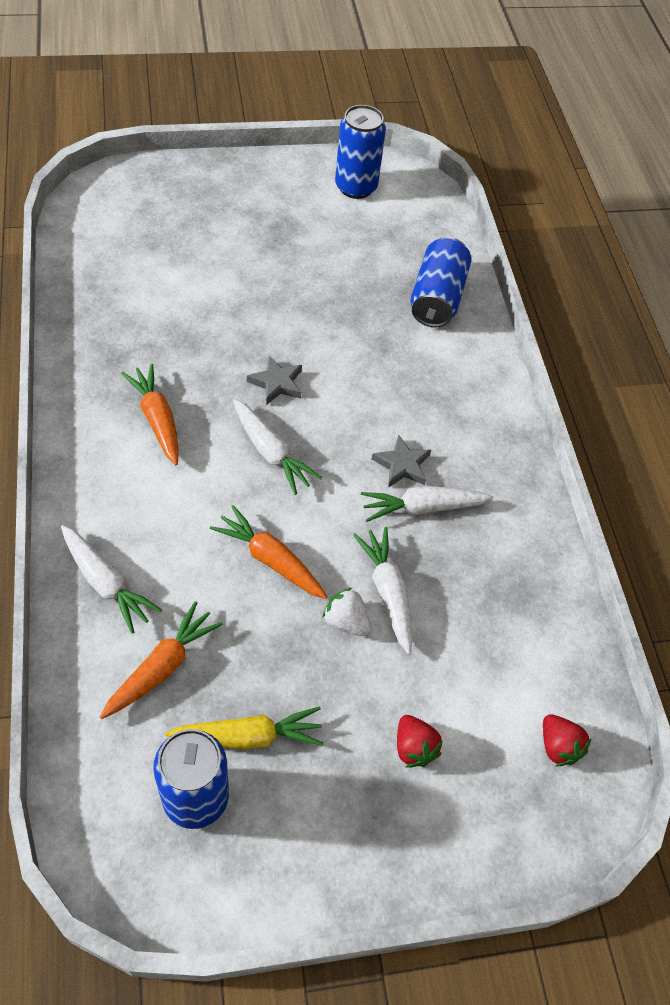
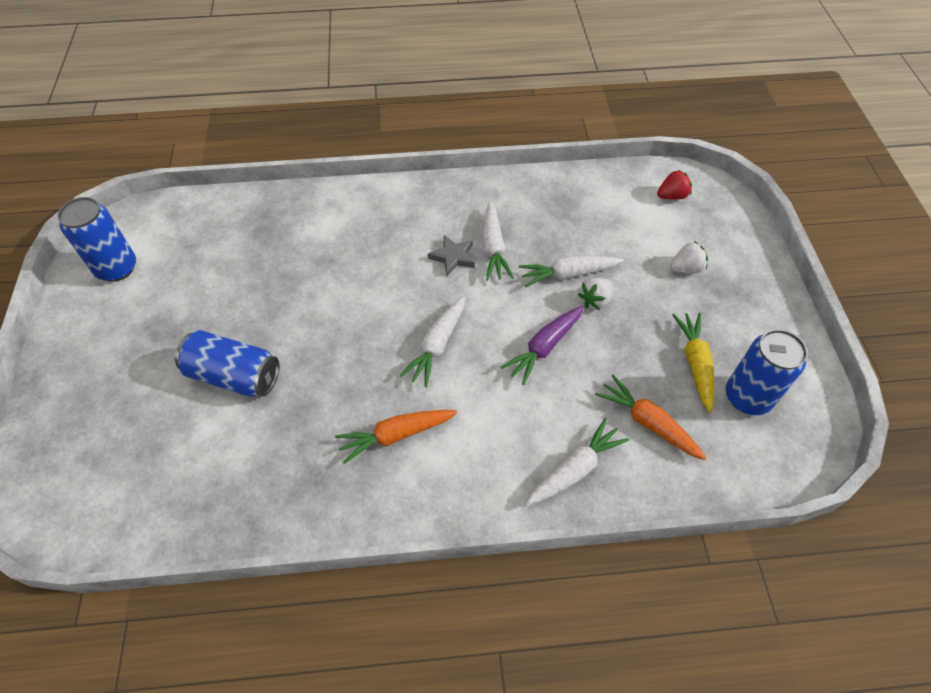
camera: 80 degrees left, 0 degrees up
orange carrot [210,505,327,599] -> purple carrot [501,306,584,385]
white carrot [233,399,322,495] -> white carrot turned 150 degrees clockwise [399,296,466,387]
grey star [247,355,302,405] -> none
red strawberry [397,715,443,767] -> white strawberry [670,241,708,273]
blue can [410,237,472,327] -> blue can moved to [175,330,280,397]

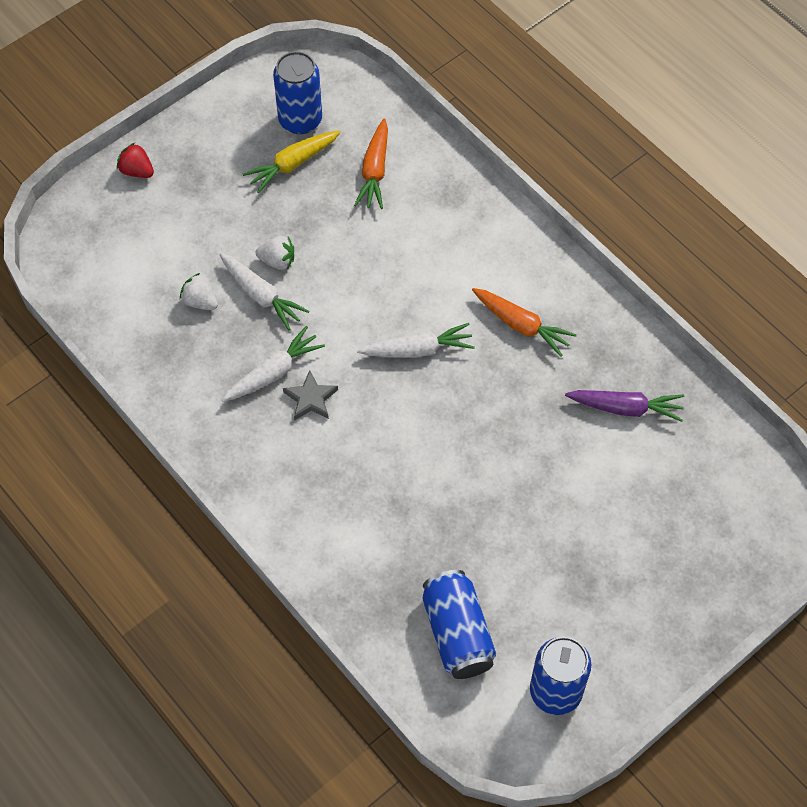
camera: 125 degrees left, 5 degrees up
blue can [175,330,280,397] -> blue can moved to [423,570,496,679]
purple carrot [501,306,584,385] -> purple carrot moved to [565,390,684,422]
white carrot [525,418,629,506] -> none
red strawberry [657,169,692,200] -> red strawberry moved to [117,143,154,178]
white strawberry [670,241,708,273] -> white strawberry moved to [180,273,218,310]

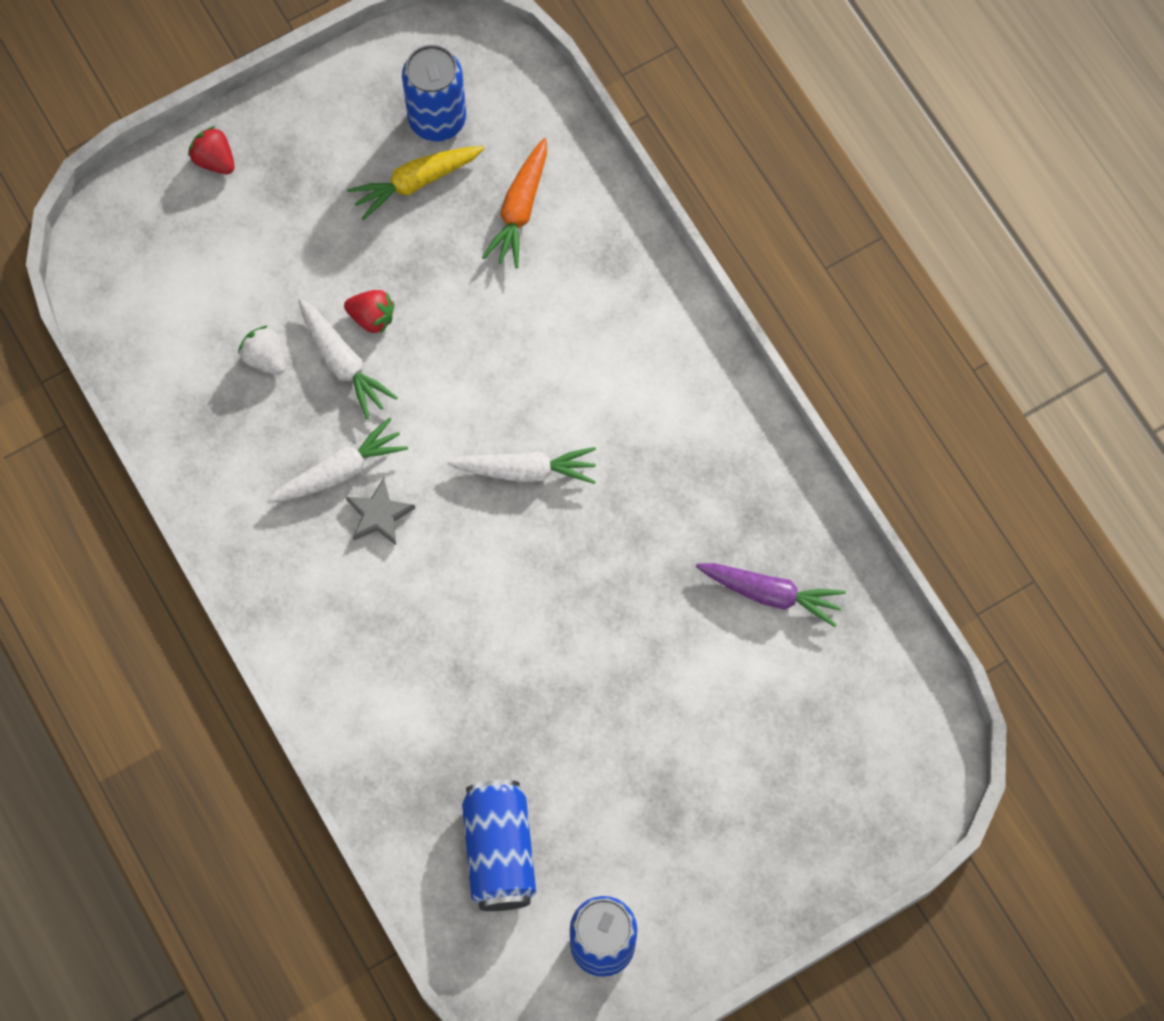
camera: 10 degrees right, 10 degrees up
white strawberry [256,236,294,270] -> red strawberry [344,290,394,334]
orange carrot [472,288,577,357] -> none

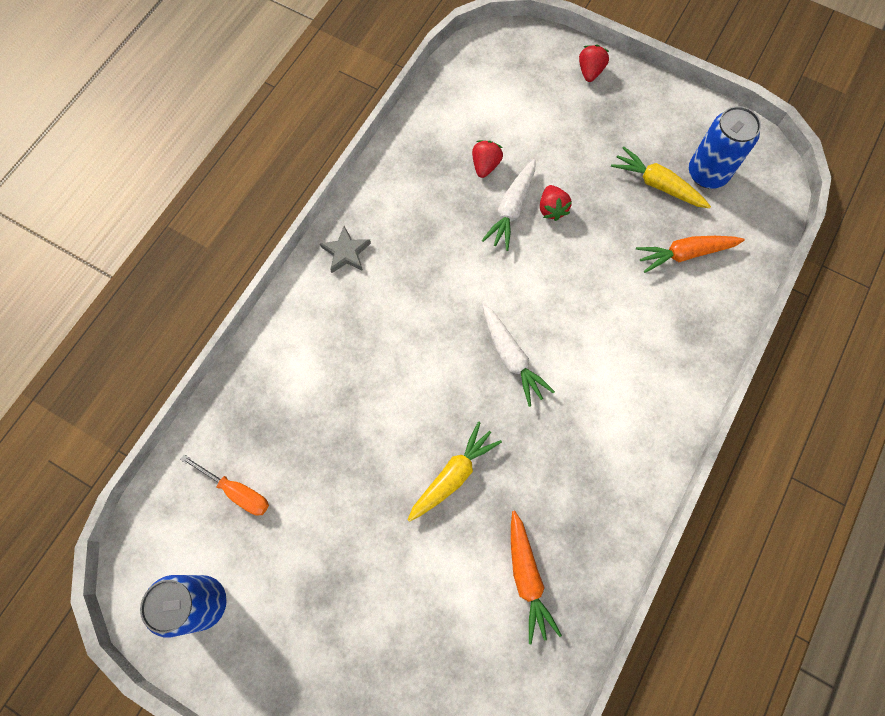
camera: 60 degrees right, 0 degrees up
white strawberry [238,326,285,375] -> red strawberry [472,140,503,178]
white carrot [267,417,408,503] -> none
grey star [346,478,415,545] -> grey star moved to [320,226,371,273]
blue can [462,780,536,911] -> orange screwdriver [180,454,269,516]
purple carrot [696,563,846,627] -> orange carrot [511,510,562,644]
none -> yellow carrot [408,422,502,522]

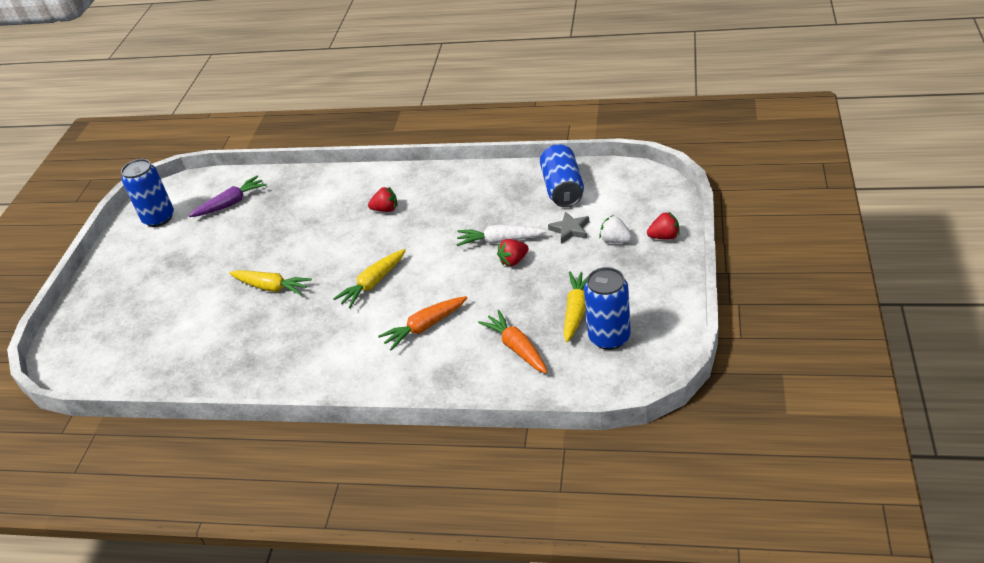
camera: 75 degrees right, 30 degrees down
orange screwdriver [180,454,269,516] -> purple carrot [189,176,267,217]
grey star [320,226,371,273] -> grey star moved to [548,212,589,244]
red strawberry [472,140,503,178] -> red strawberry moved to [368,187,398,212]
white carrot [482,304,555,407] -> yellow carrot [333,249,406,308]
orange carrot [511,510,562,644] -> orange carrot moved to [378,296,468,350]
none -> blue can [540,144,584,207]
none -> white strawberry [599,215,632,243]

